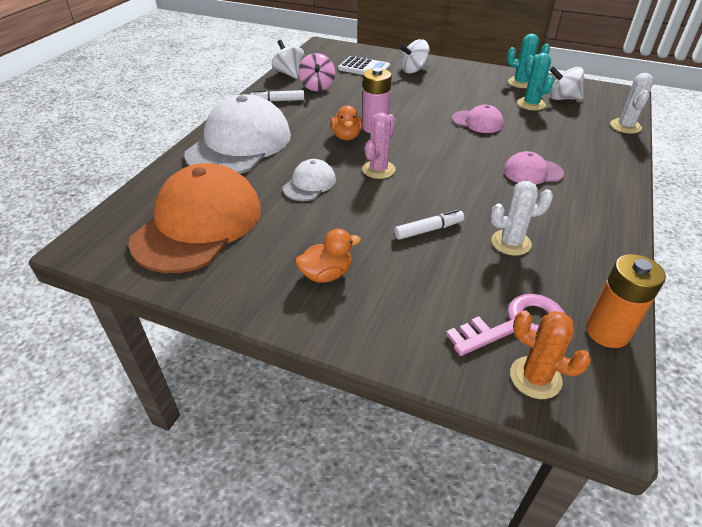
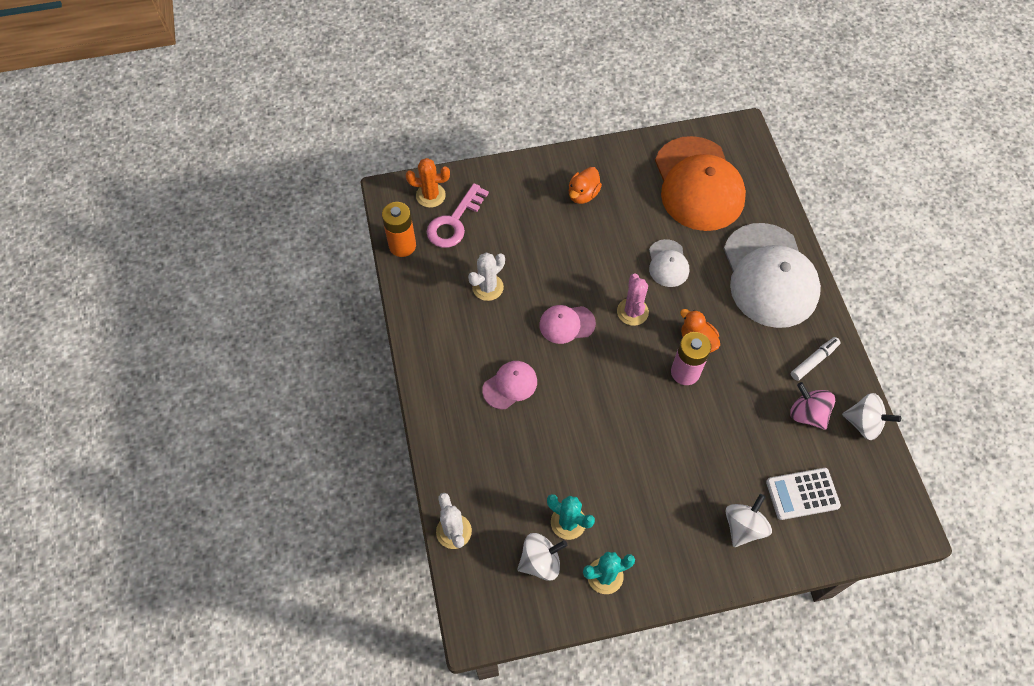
camera: 145 degrees right, 20 degrees up
white marker [394,209,464,240] -> none
pink cap [452,105,504,133] -> pink cap moved to [539,305,596,344]

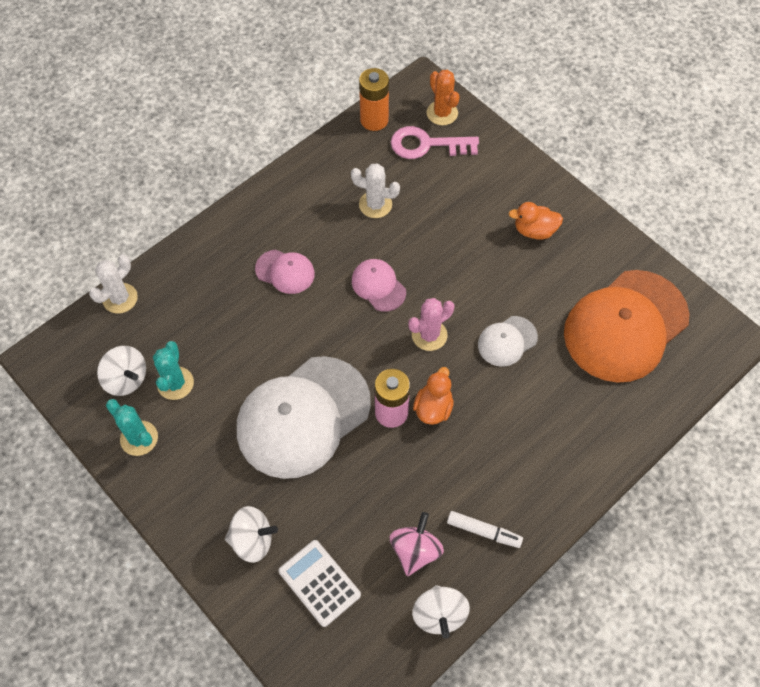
camera: 60 degrees right, 0 degrees up
white cap [724,223,821,328] -> white cap moved to [237,356,371,479]

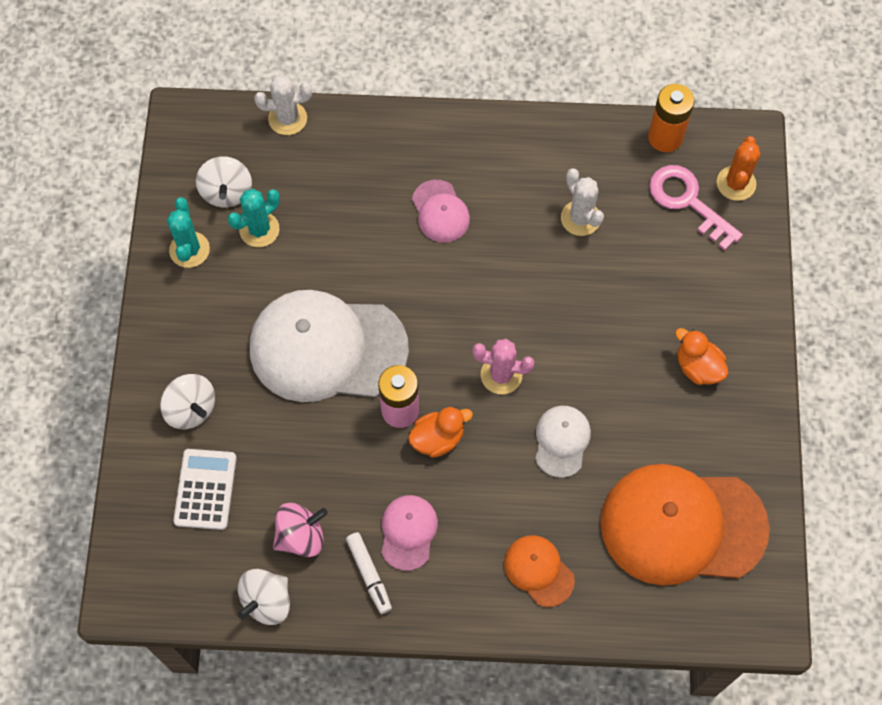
camera: 45 degrees right, 5 degrees up
pink cap [352,259,406,312] -> pink cap moved to [381,495,438,571]
white cap [478,316,538,367] -> white cap turned 90 degrees clockwise [535,406,591,478]
none -> orange cap [504,535,575,607]

